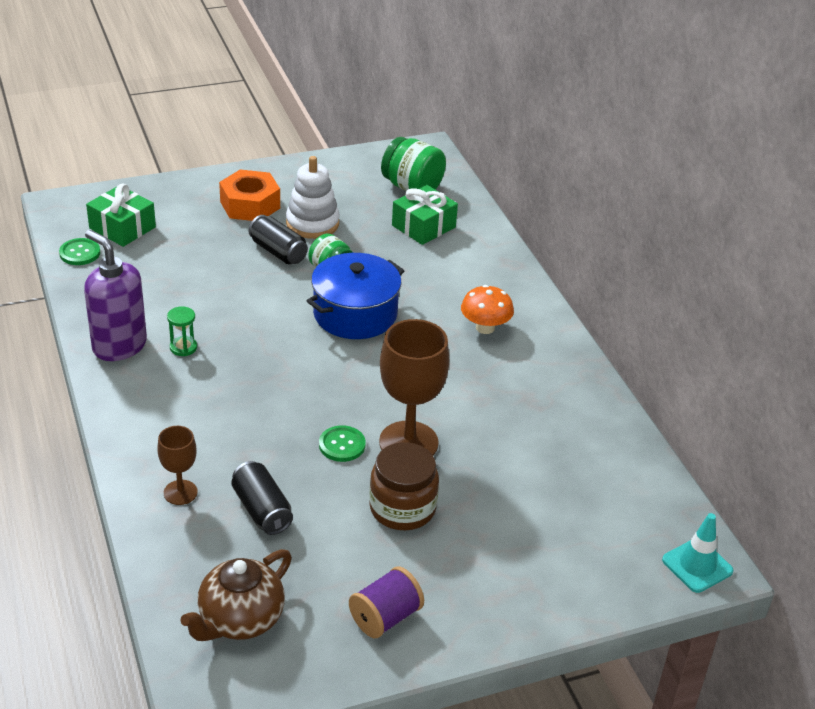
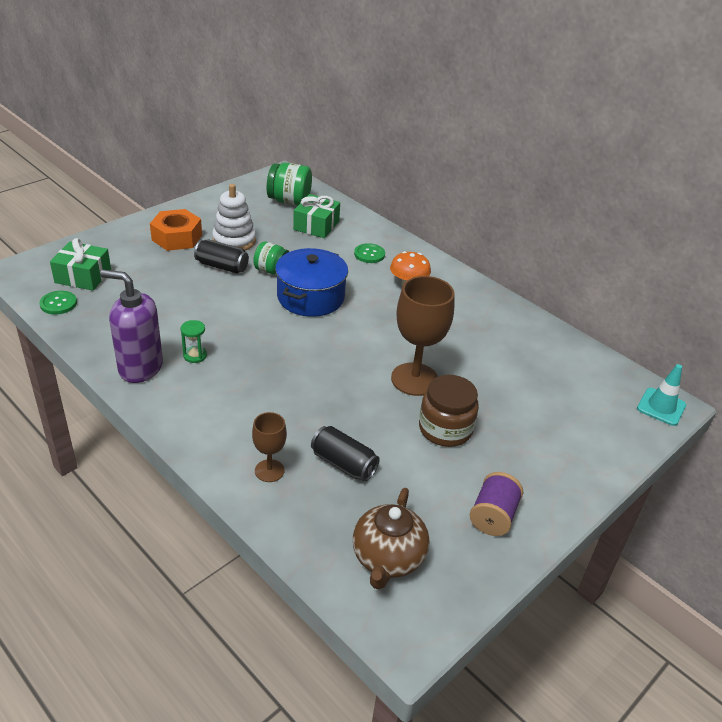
camera: 25 degrees left, 0 degrees up
green button [319,425,366,462] -> green button moved to [354,243,385,263]

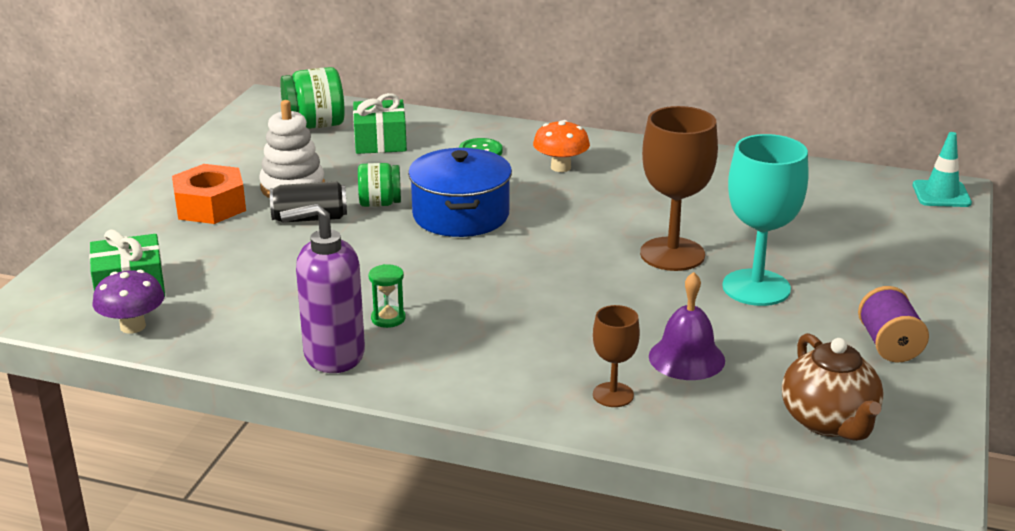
camera: 25 degrees left, 10 degrees down
green button [39,291,77,315] -> purple mushroom [93,270,164,334]
black can [311,426,380,482] -> purple bell [649,272,725,380]
brown jar [419,375,479,447] -> turquoise goblet [722,134,809,306]

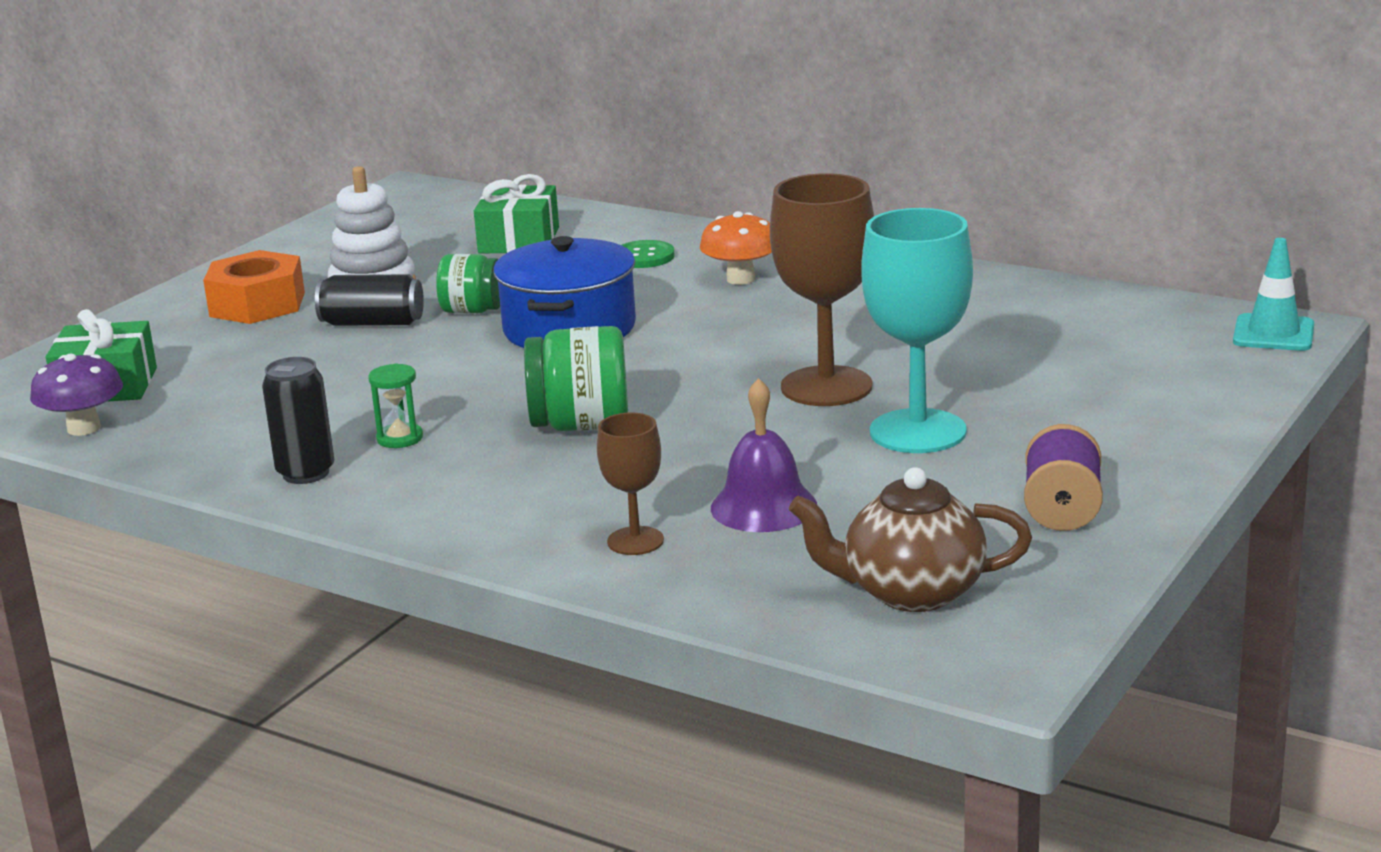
camera: 15 degrees right, 5 degrees down
green jar [280,67,345,129] -> green jar moved to [524,326,628,431]
purple soap dispenser [280,203,365,373] -> black can [262,357,334,484]
brown teapot [782,333,884,441] -> brown teapot turned 90 degrees clockwise [789,467,1032,612]

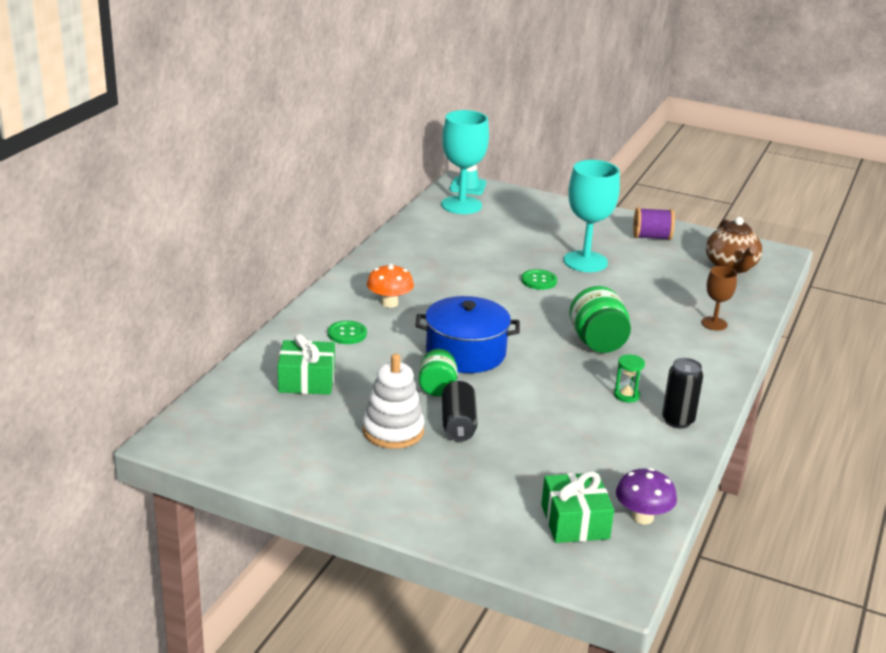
camera: 100 degrees left, 5 degrees up
orange nut [203,250,305,324] -> none
purple bell [711,378,817,532] -> none
brown goblet [770,173,874,406] -> green button [521,269,557,290]
none -> turquoise goblet [441,110,489,214]

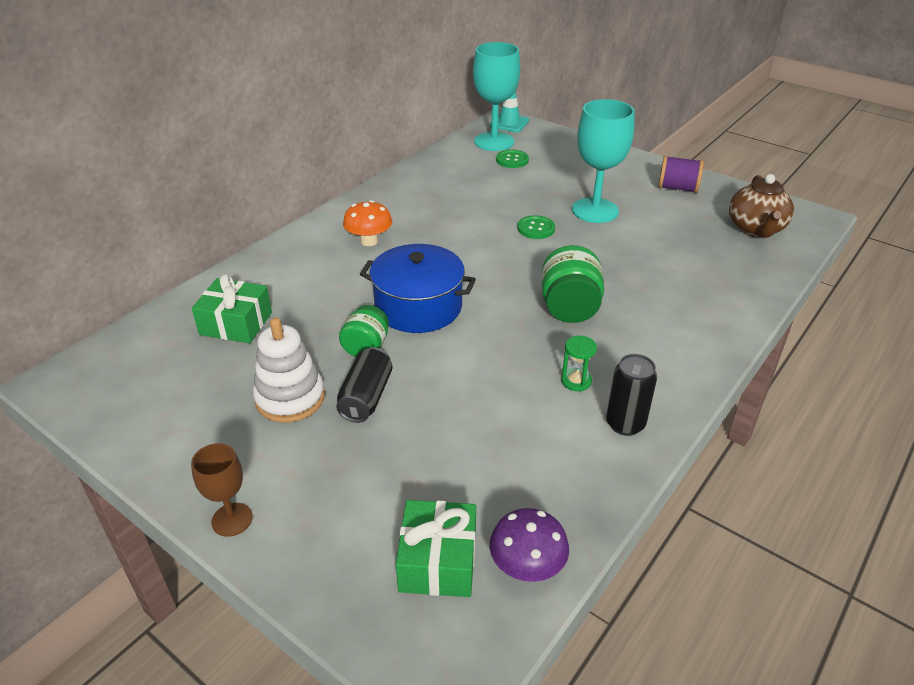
camera: 15 degrees right, 10 degrees up
green button [328,321,367,344] -> green button moved to [496,150,529,168]
brown goblet [701,266,737,331] -> brown goblet moved to [191,443,253,537]

